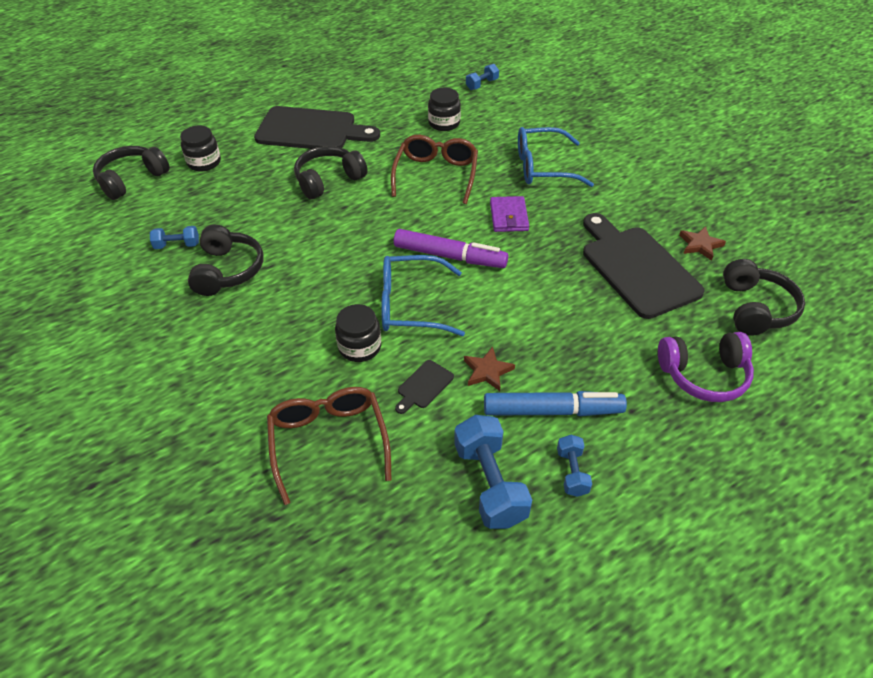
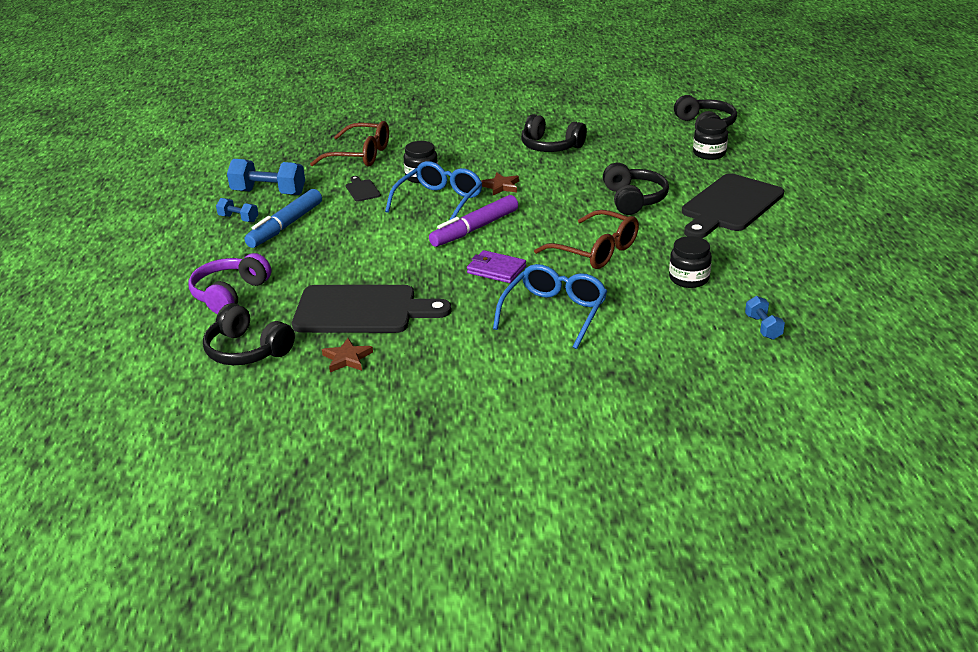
camera: 120 degrees right, 15 degrees down
blue dumbbell [150,226,199,249] -> none
brown star [464,346,515,391] -> brown star moved to [481,173,519,195]

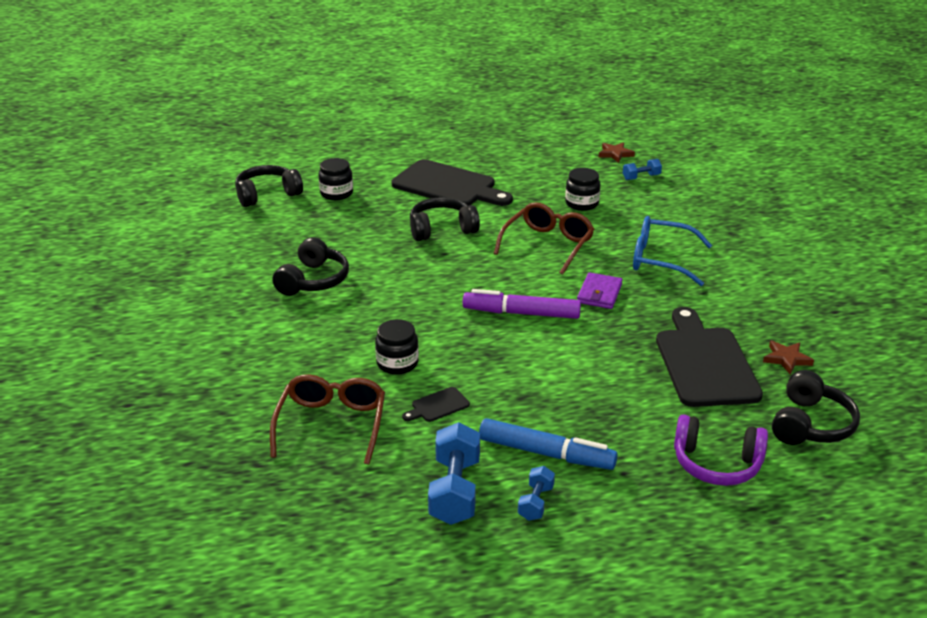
camera: 100 degrees left, 0 degrees up
blue glasses [385,161,483,220] -> none
purple marker [429,195,518,247] -> purple marker turned 150 degrees clockwise [463,289,581,319]
brown star [481,173,519,195] -> brown star moved to [599,142,635,163]

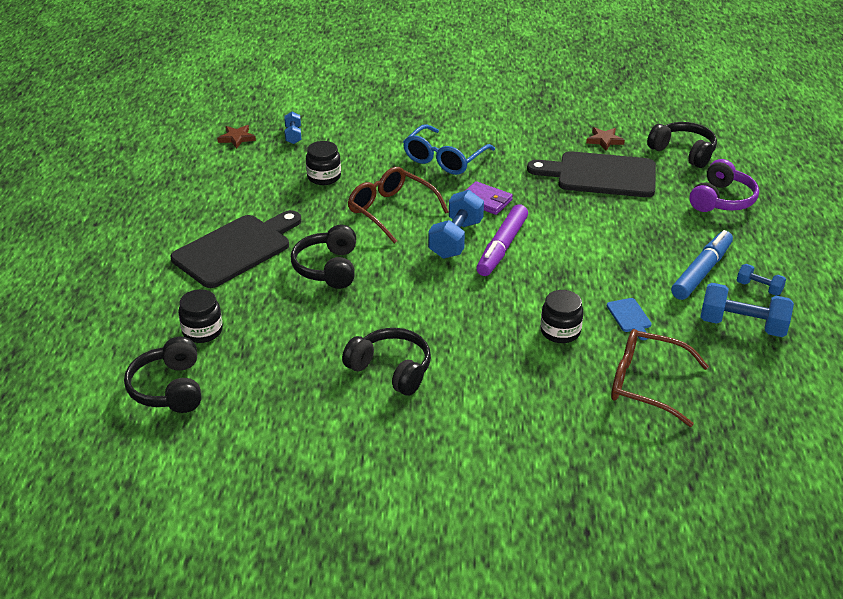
camera: 75 degrees left, 5 degrees up
black cutting board [402,387,470,422] -> blue cutting board [607,298,652,340]
none -> blue dumbbell [428,190,484,259]

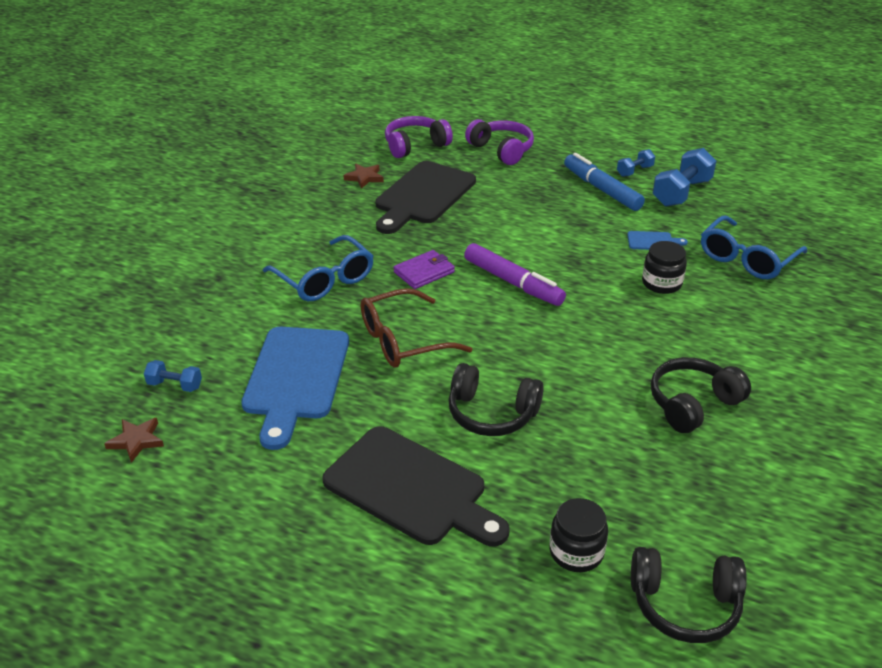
camera: 70 degrees left, 0 degrees up
black cutting board [171,210,302,288] -> black cutting board turned 150 degrees clockwise [322,426,510,547]
black jar [306,141,341,185] -> blue cutting board [241,327,349,450]
blue dumbbell [428,190,484,259] -> none
brown glasses [611,329,709,427] -> blue glasses [701,216,807,279]
black headphones [647,122,717,168] -> purple headphones [385,116,453,158]

